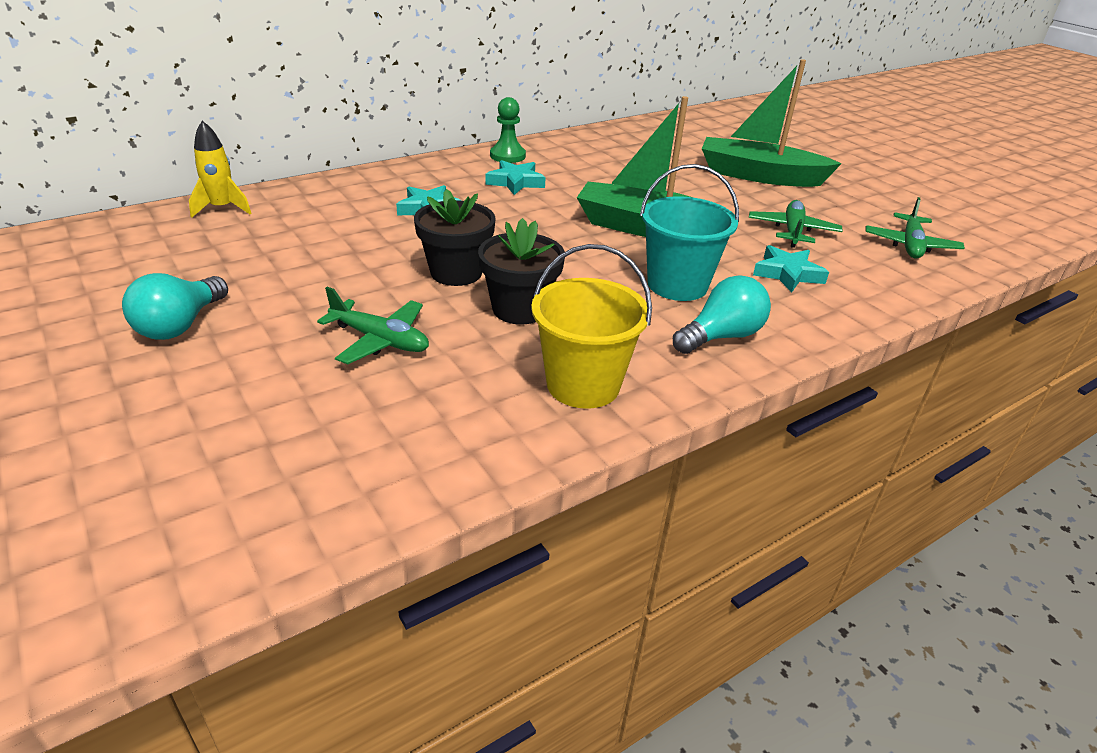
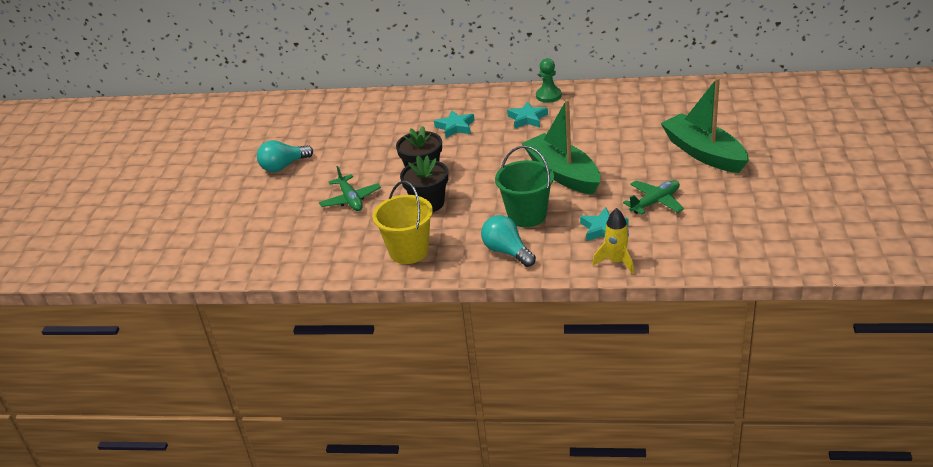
camera: 45 degrees right, 0 degrees up
yellow rocket [189,121,252,218] -> yellow rocket moved to [592,208,634,274]
turquoise bucket [640,164,739,301] -> green bucket [495,146,554,227]
turquoise light bulb [673,275,771,354] -> turquoise light bulb turned 135 degrees counterclockwise [481,215,536,267]
green plane [866,197,965,258] -> none

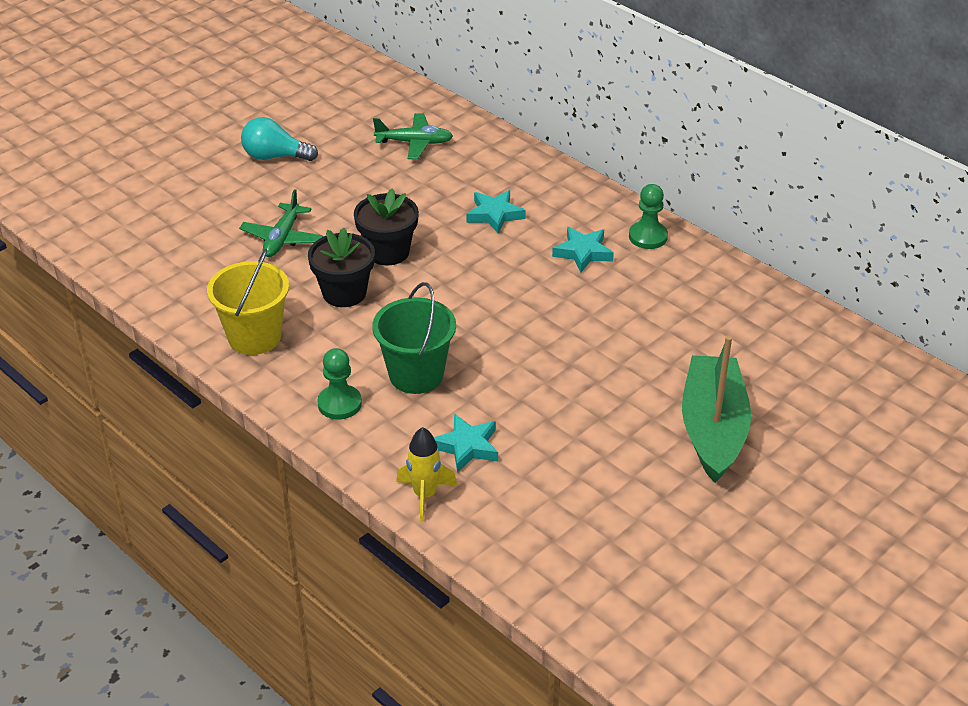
camera: 35 degrees right, 5 degrees up
turquoise light bulb [481,215,536,267] -> green pawn [317,348,362,419]
green boat [522,99,600,195] -> none
green plane [623,180,684,214] -> green plane moved to [373,113,453,160]

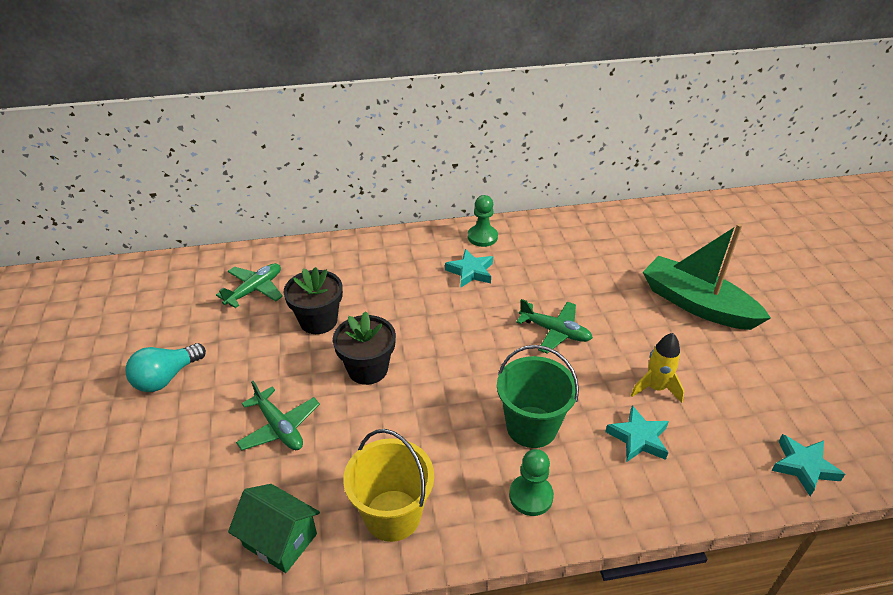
camera: 55 degrees left, 0 degrees up
black flower pot [308,228,375,307] -> black flower pot moved to [283,267,343,334]
yellow rocket [396,427,457,522] -> yellow rocket moved to [631,333,684,403]
turquoise star [467,190,526,234] -> turquoise star moved to [771,434,845,496]
none -> green house [228,484,320,573]
none -> green plane [516,299,593,354]

